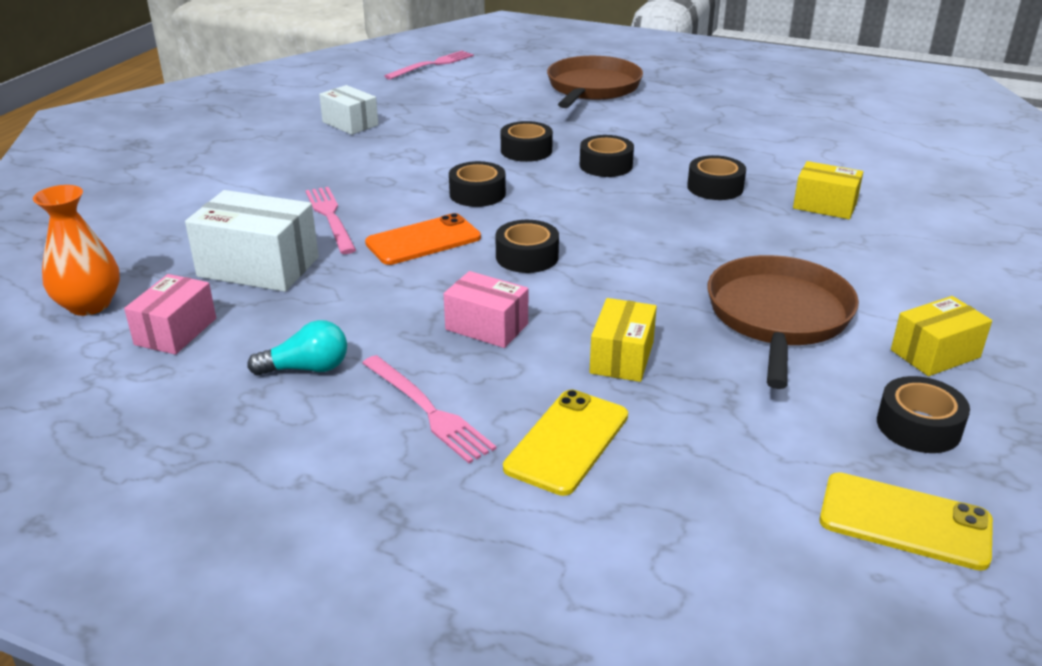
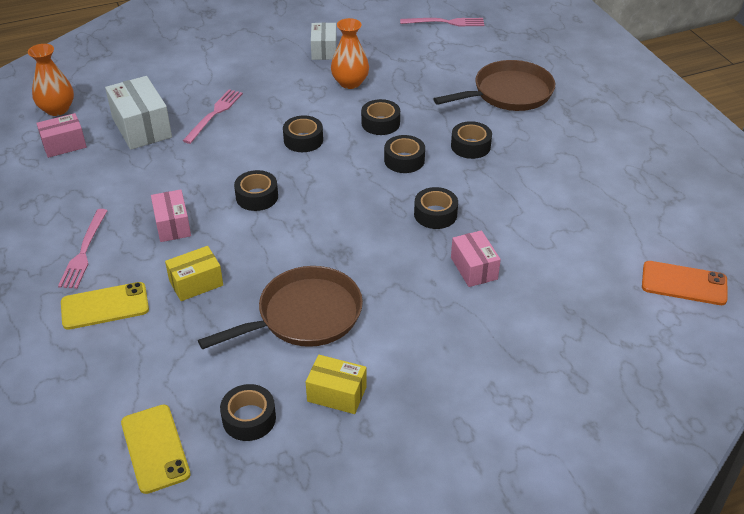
camera: 45 degrees right, 10 degrees up
turquoise light bulb [247,320,347,376] -> none
orange phone [365,213,481,265] -> orange phone moved to [642,261,728,305]
yellow box [793,161,863,219] -> pink box [451,230,501,287]
none -> orange vase [331,18,369,89]
none -> black tape [451,121,492,159]

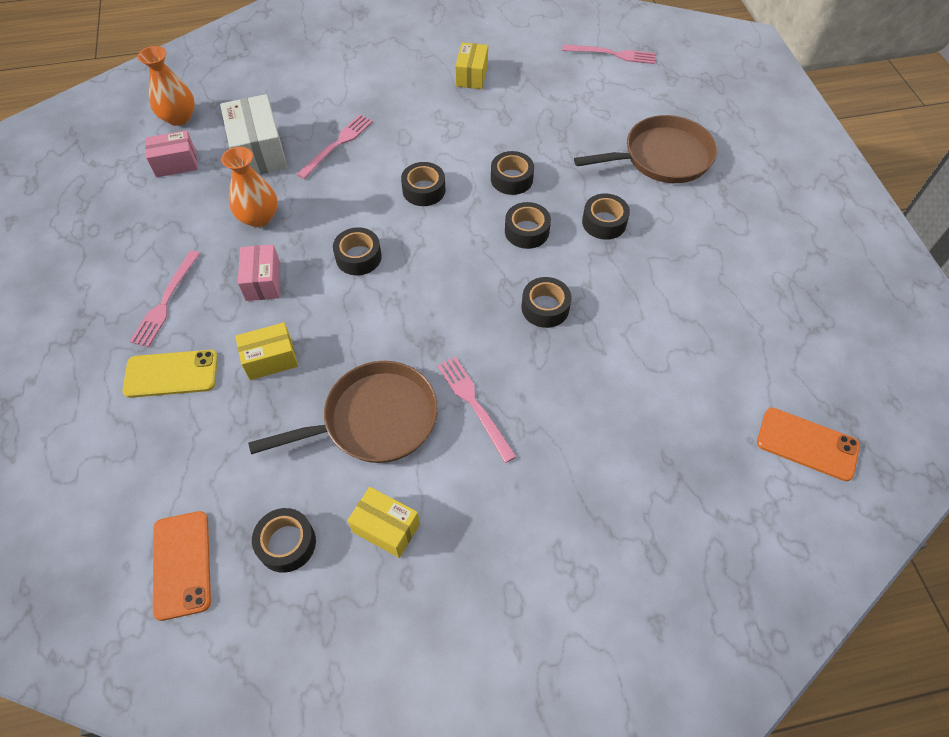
camera: 10 degrees right, 15 degrees up
yellow phone [121,404,191,494] -> orange phone [153,511,211,621]
white box [311,23,337,60] -> yellow box [455,42,488,89]
orange vase [331,18,369,89] -> orange vase moved to [221,147,278,227]
pink box [451,230,501,287] -> none
none -> pink fork [437,356,517,463]

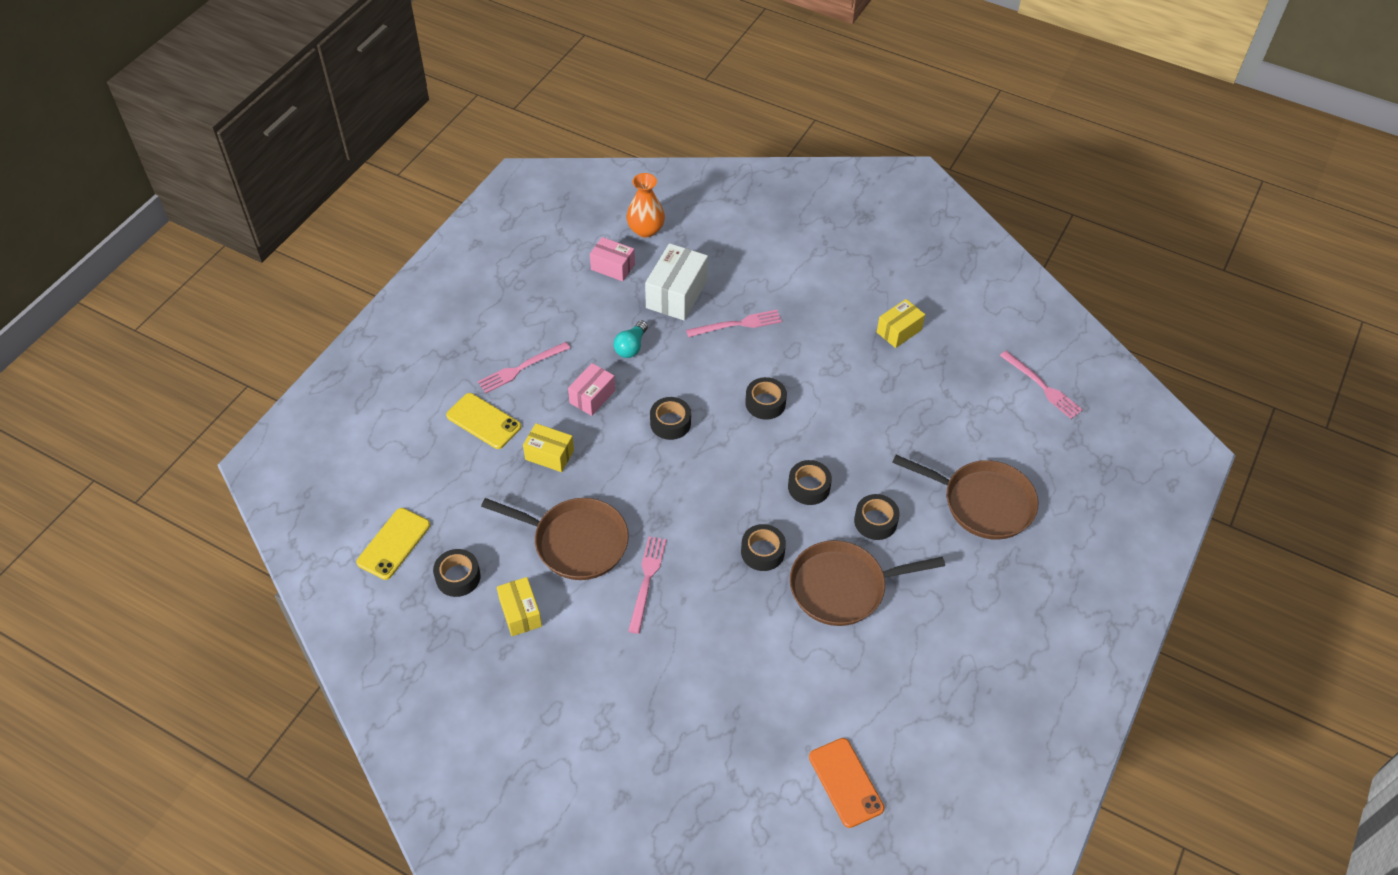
camera: 40 degrees right, 5 degrees down
orange phone [153,511,211,621] -> yellow phone [356,508,430,580]
orange vase [221,147,278,227] -> turquoise light bulb [613,320,648,358]
black tape [491,151,534,195] -> none
none -> brown pan [790,540,945,626]

